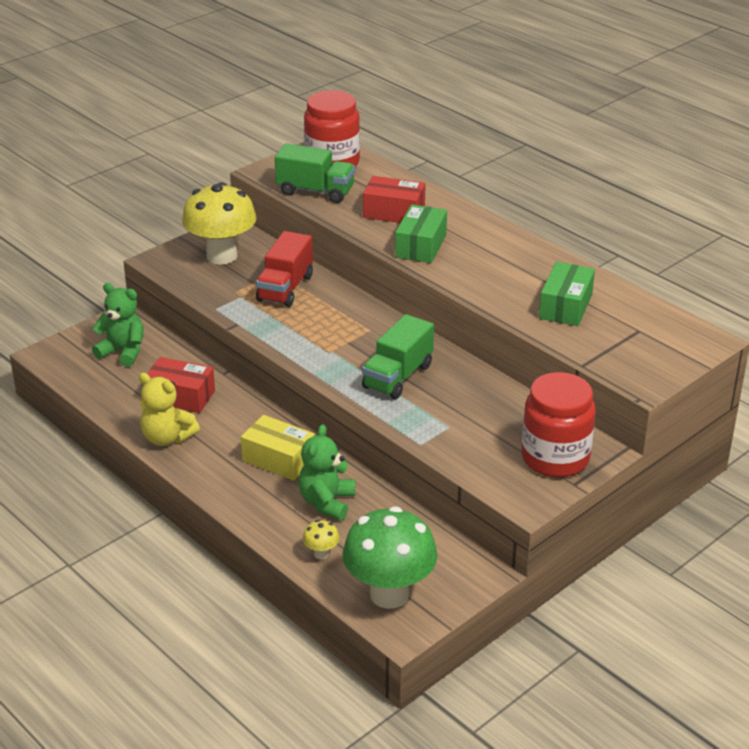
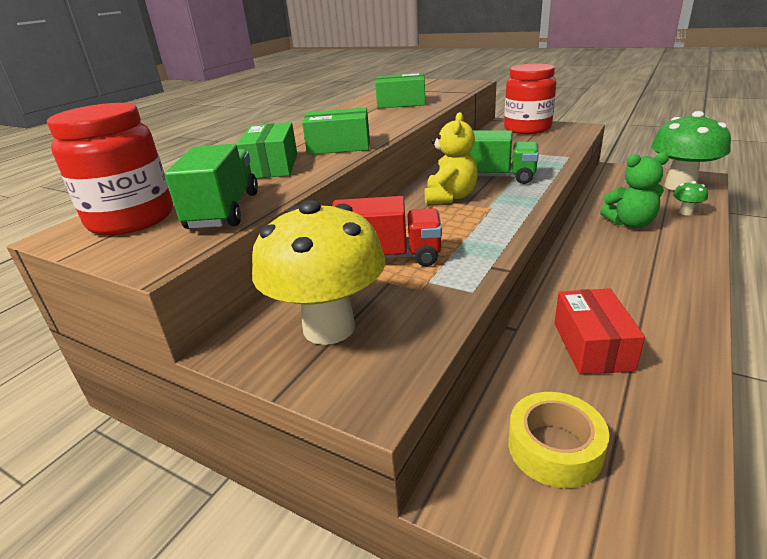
camera: 105 degrees left, 5 degrees down
green teddy bear [92,283,144,367] -> yellow tape [508,392,609,488]
yellow teddy bear [139,373,200,446] -> yellow teddy bear moved to [424,112,478,205]
yellow box [241,415,315,481] -> none
yellow mushroom [303,520,339,560] -> green mushroom [673,181,708,215]
red box [363,176,425,223] -> green box [237,122,297,179]

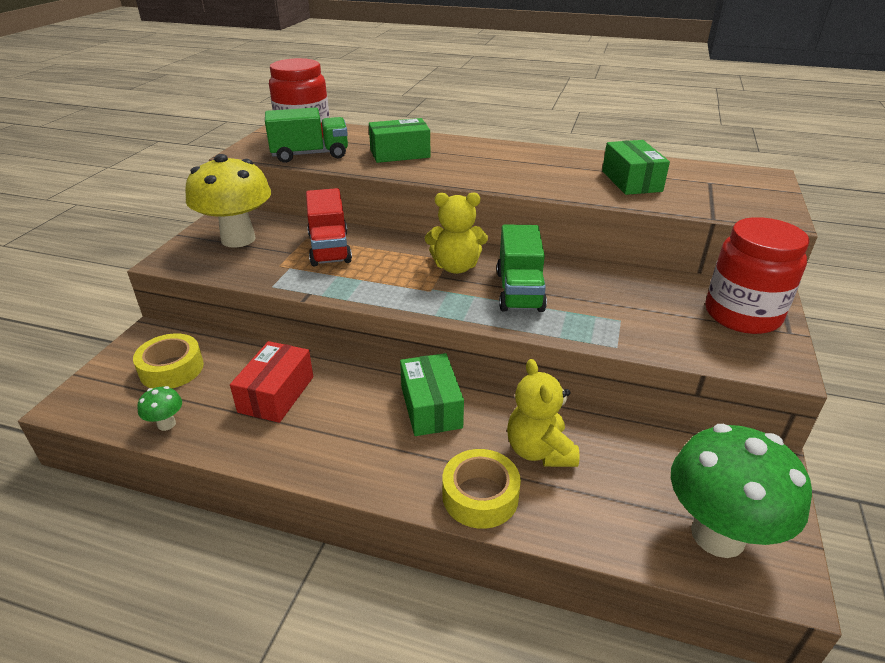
camera: 75 degrees right, 5 degrees up
green box [302,107,370,155] -> green box moved to [400,353,464,436]
red box [554,288,645,375] -> red box turned 60 degrees counterclockwise [230,341,313,423]
green teddy bear [600,152,669,228] -> yellow teddy bear [507,359,580,467]
green mushroom [673,181,708,215] -> green mushroom moved to [137,386,182,431]
none -> yellow tape [443,449,521,529]

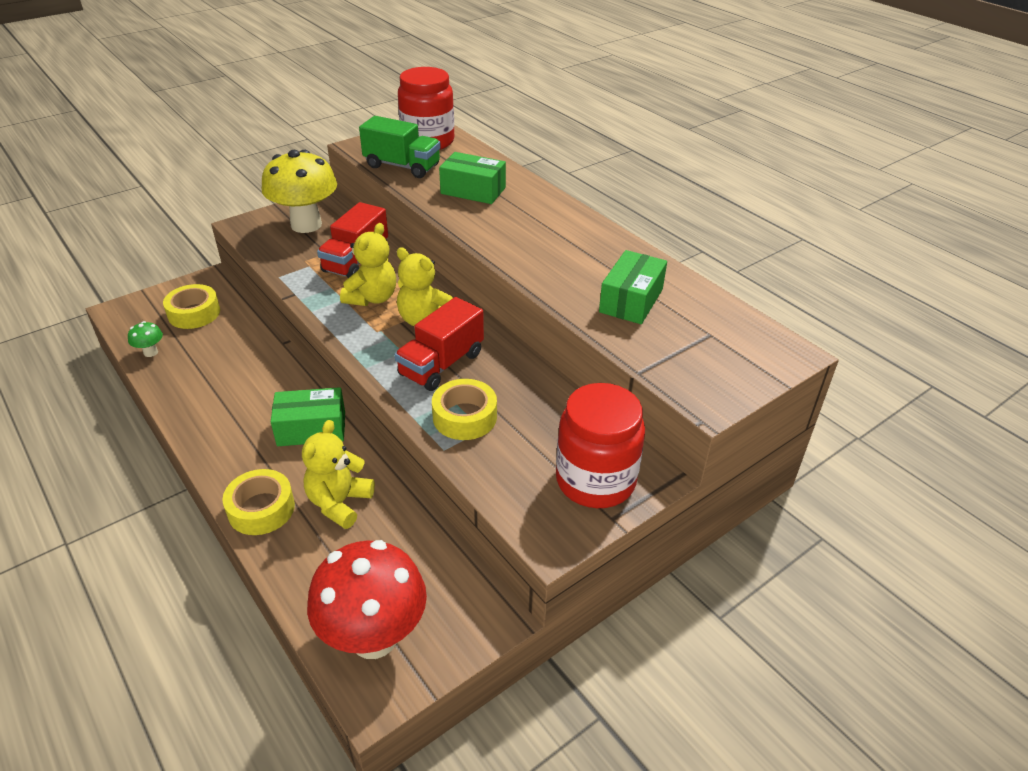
camera: 35 degrees right, 5 degrees up
red box [230,341,313,423] -> none
green box [400,353,464,436] -> green box turned 60 degrees clockwise [271,387,345,446]
green truck [497,225,547,312] -> red truck [395,297,484,391]
green mushroom [671,424,812,558] -> red mushroom [307,540,427,659]
none -> yellow teddy bear [340,223,396,306]
none -> yellow tape [432,379,497,440]

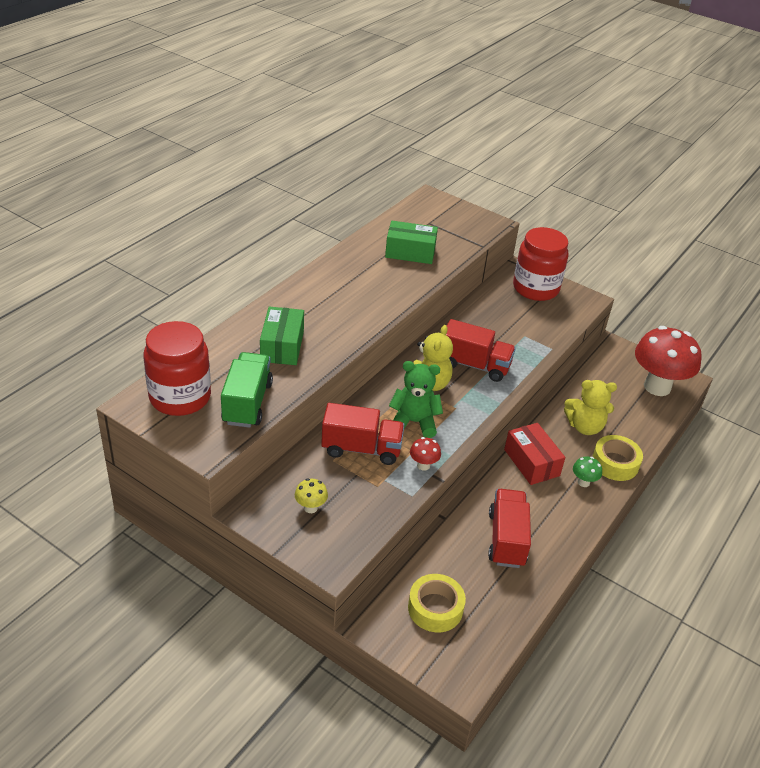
camera: 110 degrees left, 0 degrees up
green mushroom [128,321,163,357] -> green mushroom moved to [573,456,602,487]
yellow mushroom [262,150,337,233] -> yellow mushroom [295,478,328,513], size x0.41
green box [271,387,345,446] -> red box [504,423,565,485]
yellow teddy bear [340,223,396,306] -> green teddy bear [389,361,443,438]
yellow tape [432,379,497,440] -> none
none -> red mushroom [410,437,441,471]
none -> red truck [488,489,531,568]

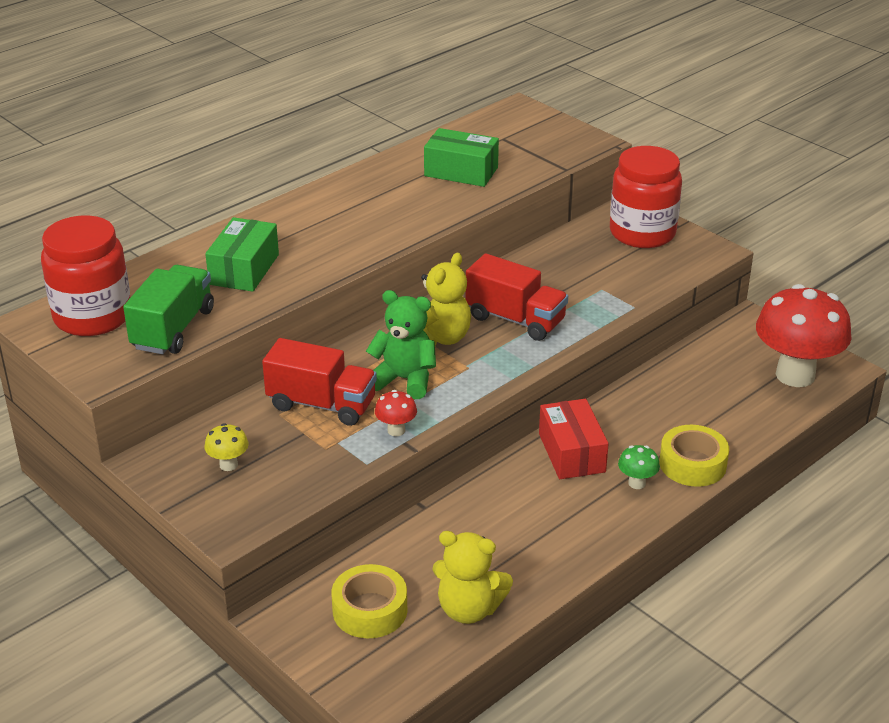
camera: 15 degrees right, 5 degrees down
red truck [488,489,531,568] -> none
yellow teddy bear [564,380,617,435] -> yellow teddy bear moved to [432,531,513,624]

